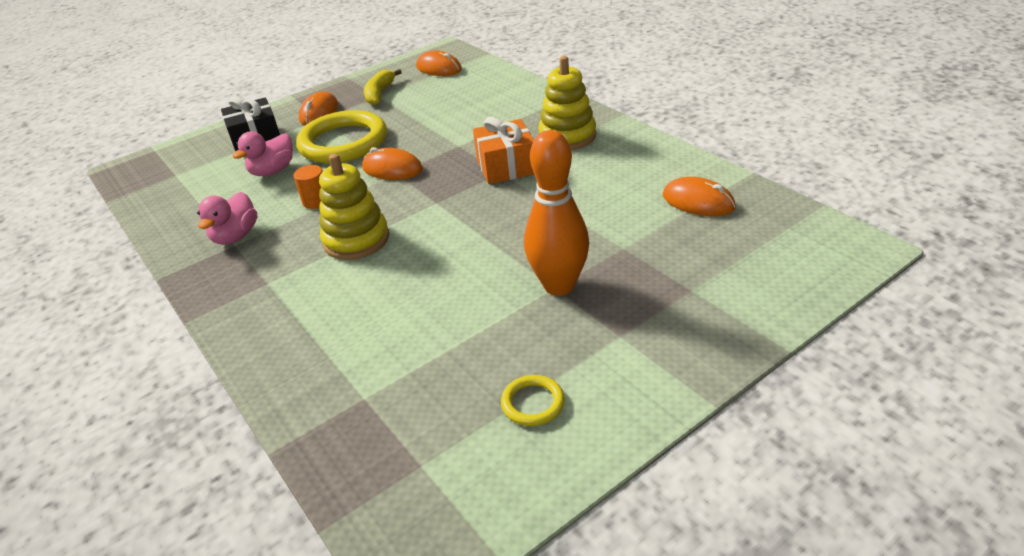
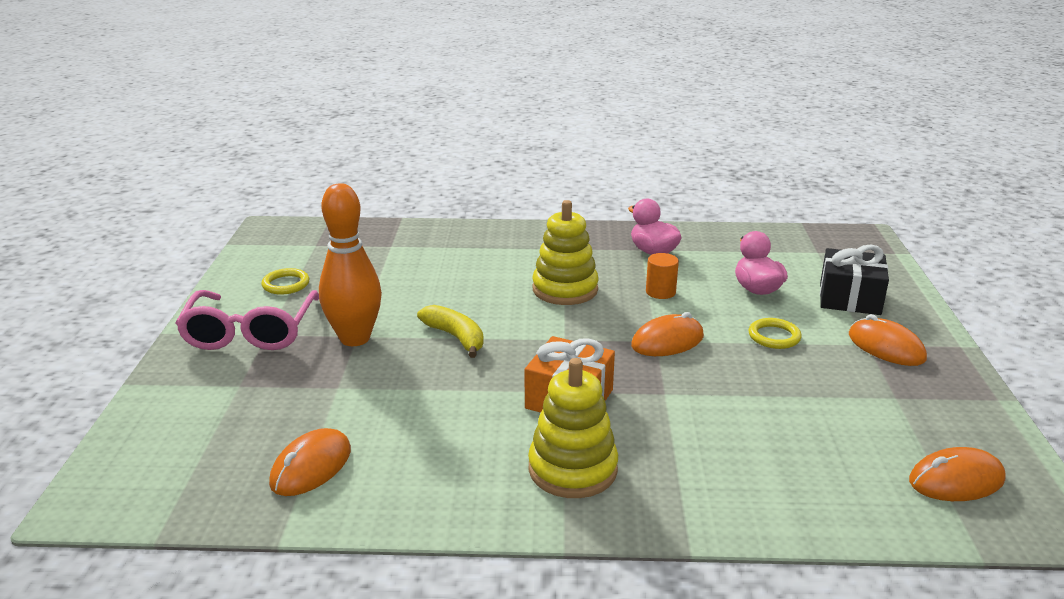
camera: 125 degrees right, 10 degrees down
yellow ring [296,110,387,163] -> yellow ring [749,318,802,349], size x0.44
yellow banana [364,69,402,105] -> yellow banana moved to [417,305,484,358]
orange mouse [663,177,736,216] -> orange mouse turned 45 degrees counterclockwise [269,428,351,496]
none -> pink glasses [175,290,319,350]

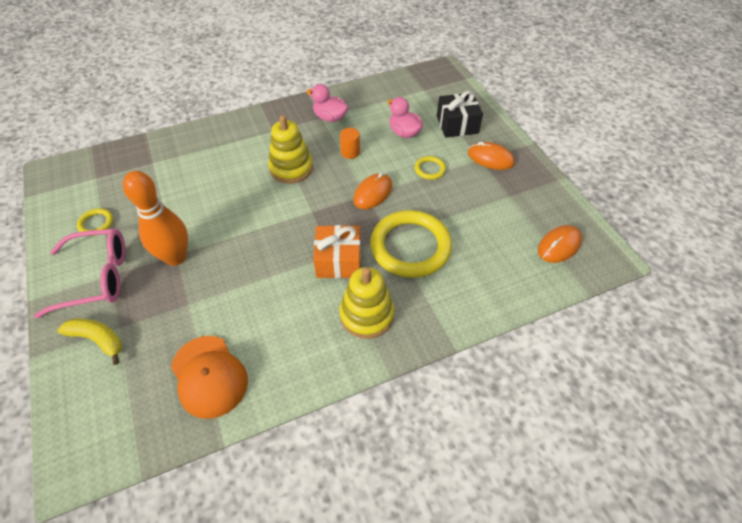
camera: 25 degrees left, 25 degrees up
pink glasses [175,290,319,350] -> pink glasses turned 75 degrees counterclockwise [34,228,126,318]
orange mouse [269,428,351,496] -> orange cap [171,336,248,419]
yellow banana [417,305,484,358] -> yellow banana moved to [57,318,122,365]
none -> yellow ring [370,210,452,278]

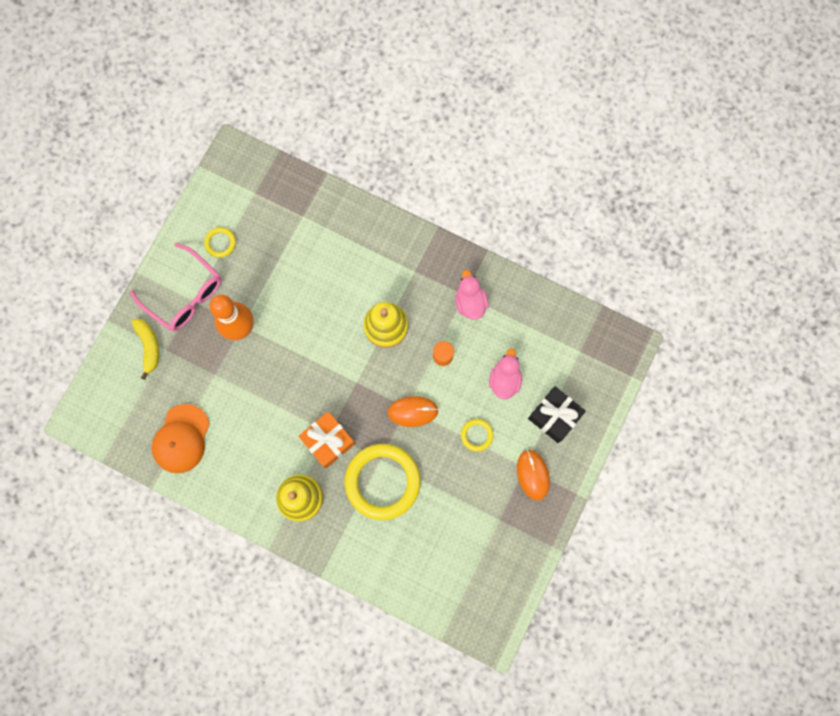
camera: 50 degrees right, 25 degrees up
orange mouse [538,225,582,263] -> none

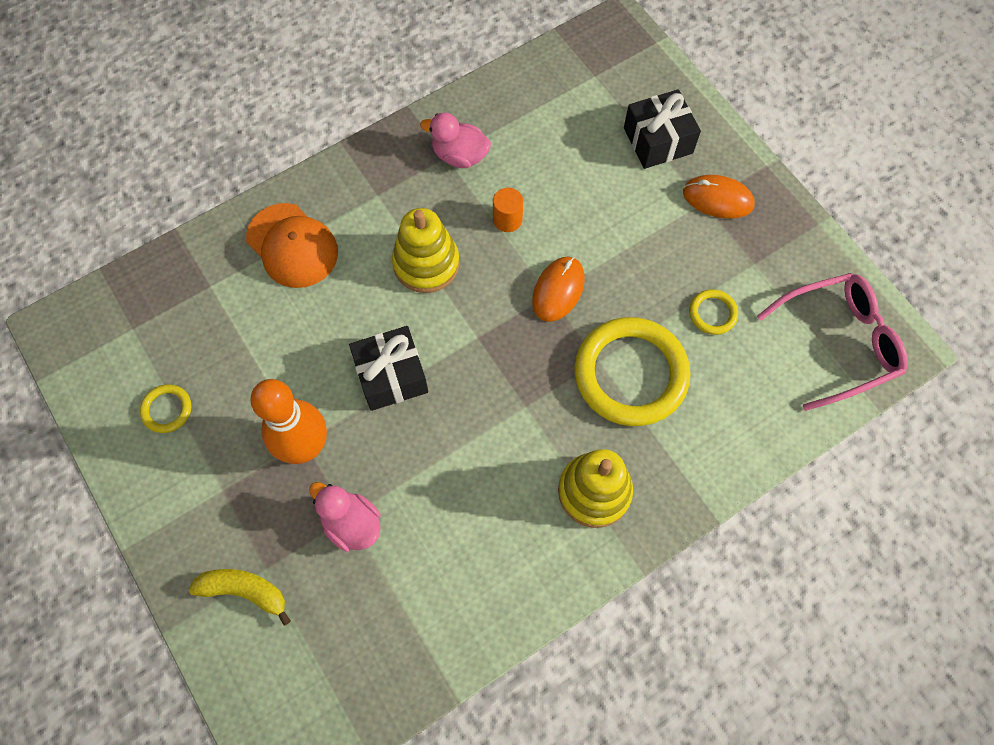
camera: 60 degrees left, 10 degrees down
pink glasses [130,243,221,331] -> pink glasses moved to [757,273,908,411]
orange cap [152,404,210,473] -> orange cap moved to [246,203,338,288]
orange gift [298,411,355,468] -> none
yellow ring [461,419,494,452] -> yellow ring moved to [689,289,738,335]
pink duck [489,348,522,400] -> pink duck moved to [309,482,381,552]
none -> black gift [349,326,428,411]

